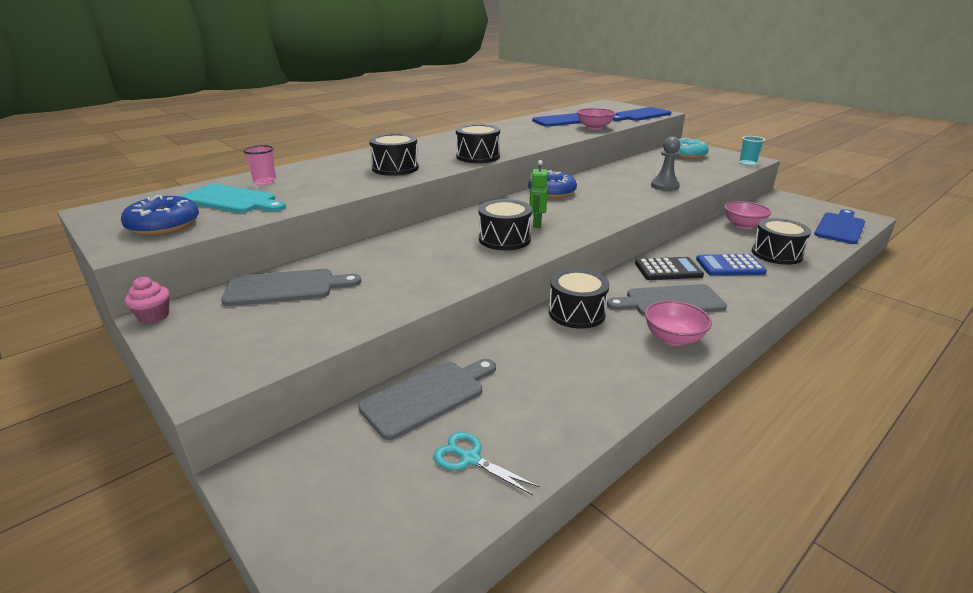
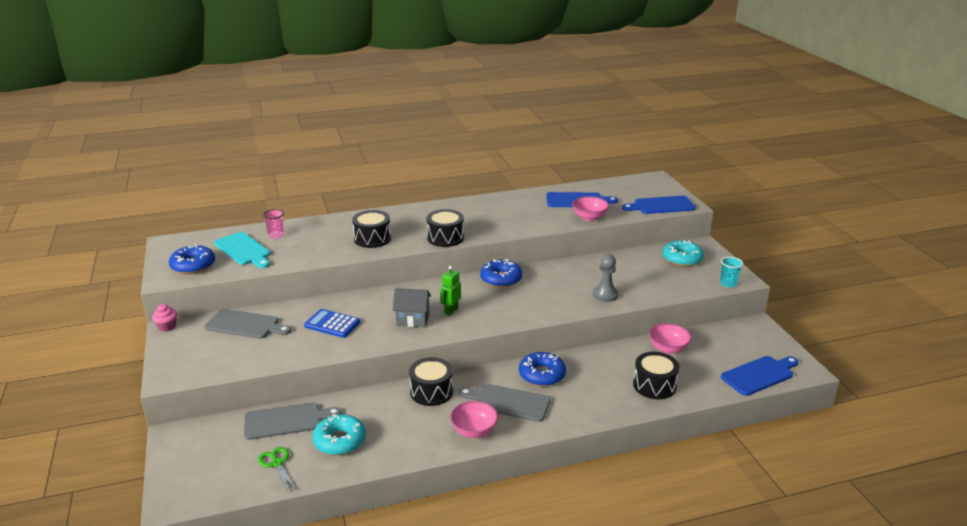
camera: 25 degrees right, 0 degrees up
turquoise scissors [434,432,540,495] -> green scissors [258,447,296,491]
black drum [479,199,532,250] -> grey house [393,288,431,327]
black calculator [635,257,704,280] -> blue donut [519,352,566,386]
blue calculator [696,254,767,276] -> blue calculator moved to [304,309,360,338]
none -> turquoise donut [313,414,366,455]

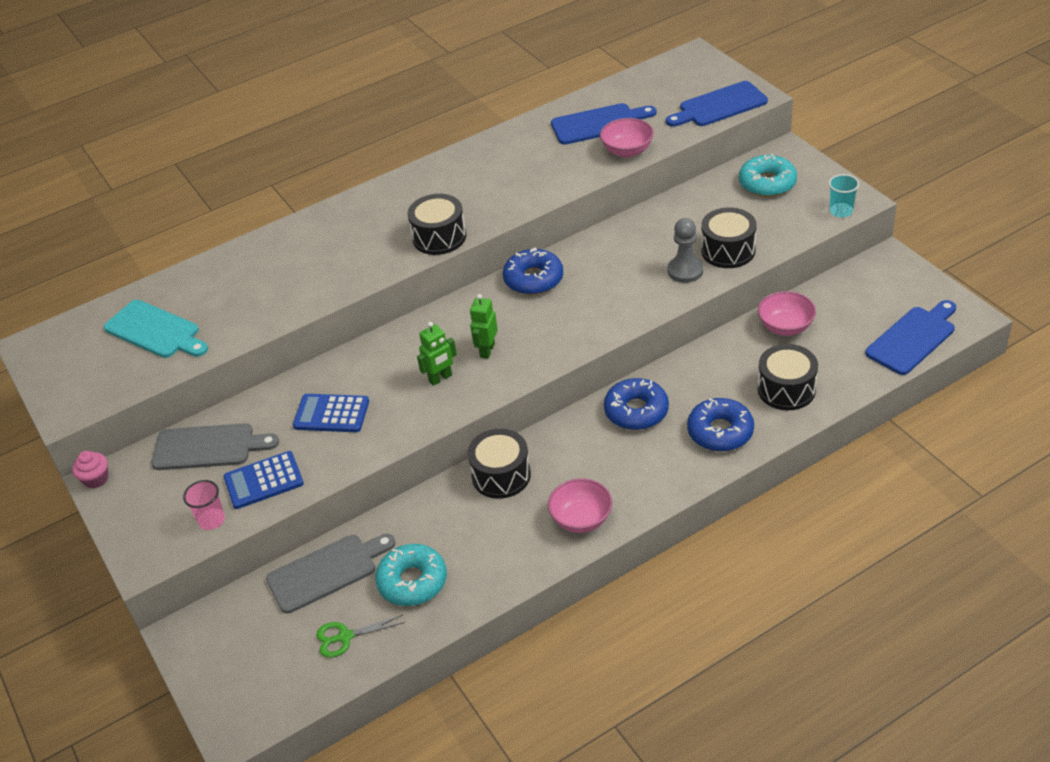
camera: 10 degrees left, 15 degrees up
blue donut [169,244,215,274] -> blue donut moved to [687,398,754,452]
green scissors [258,447,296,491] -> green scissors turned 60 degrees counterclockwise [316,615,405,658]
pink cup [263,209,285,239] -> pink cup moved to [183,480,225,530]
black drum [352,210,391,248] -> black drum moved to [701,207,757,268]
grey house [393,288,431,327] -> green robot [417,322,457,386]
grey cutting board [458,384,551,422] -> none
none -> blue calculator [224,451,304,509]

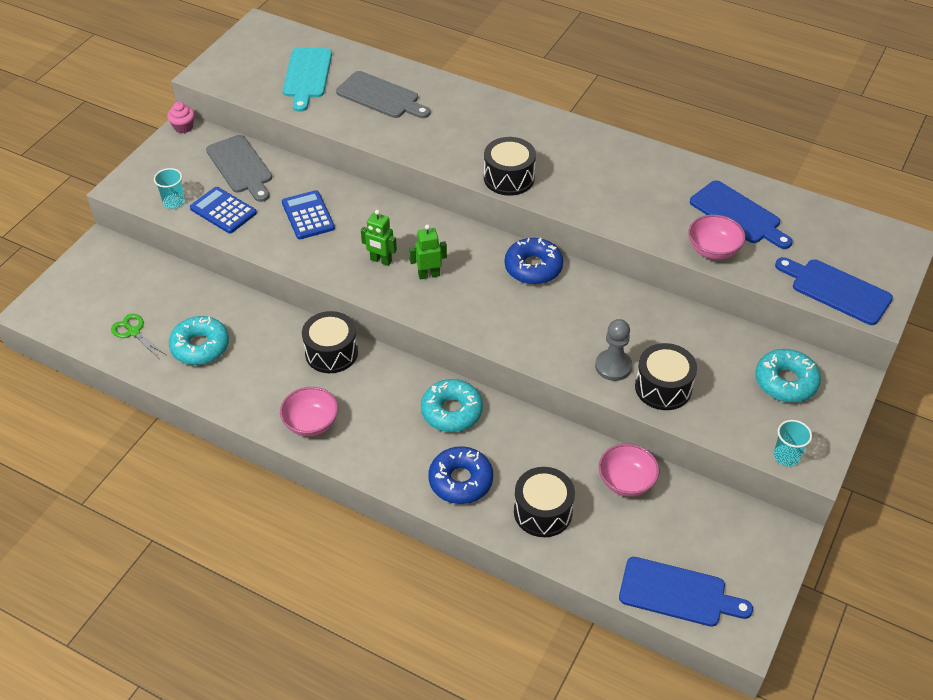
camera: 55 degrees right, 5 degrees up
pink cup [183,480,225,530] -> turquoise cup [154,168,185,209]
grey cutting board [266,534,396,614] -> grey cutting board moved to [336,71,430,118]
blue donut [604,378,669,430] -> turquoise donut [421,379,483,432]

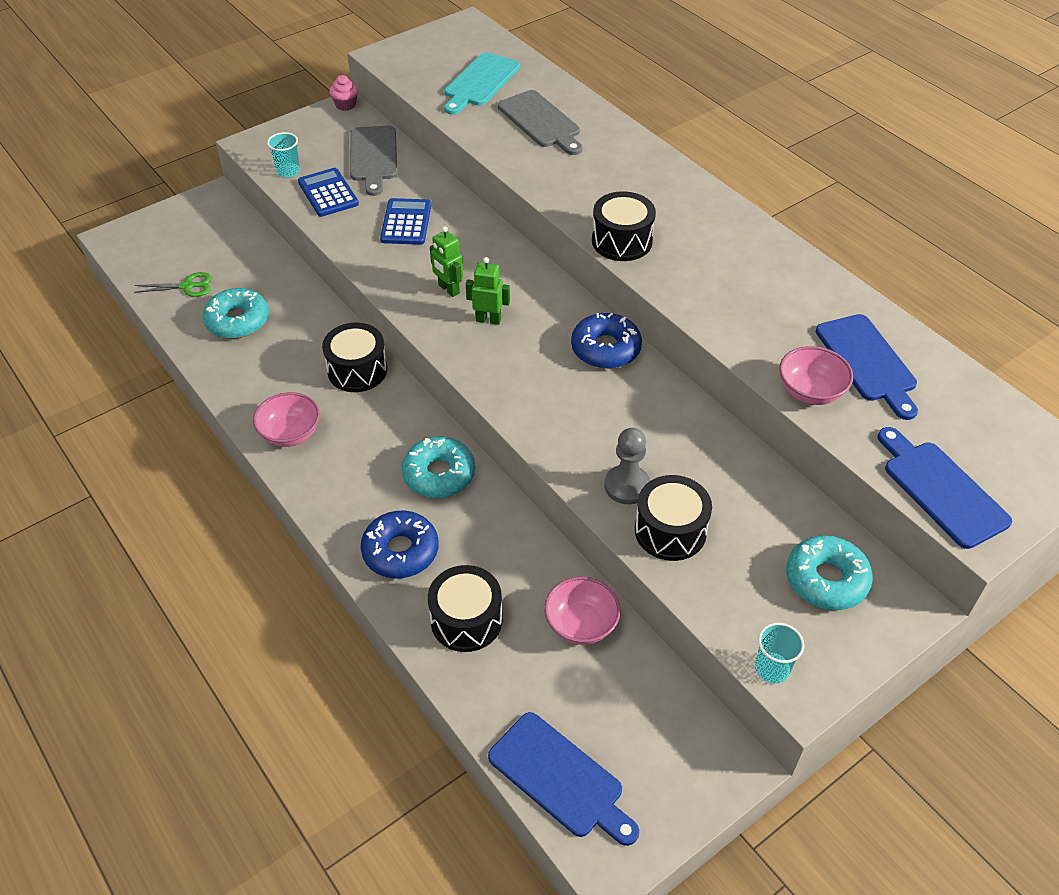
camera: 25 degrees right, 0 degrees up
green scissors [111,314,166,358] -> green scissors turned 105 degrees clockwise [134,272,212,297]

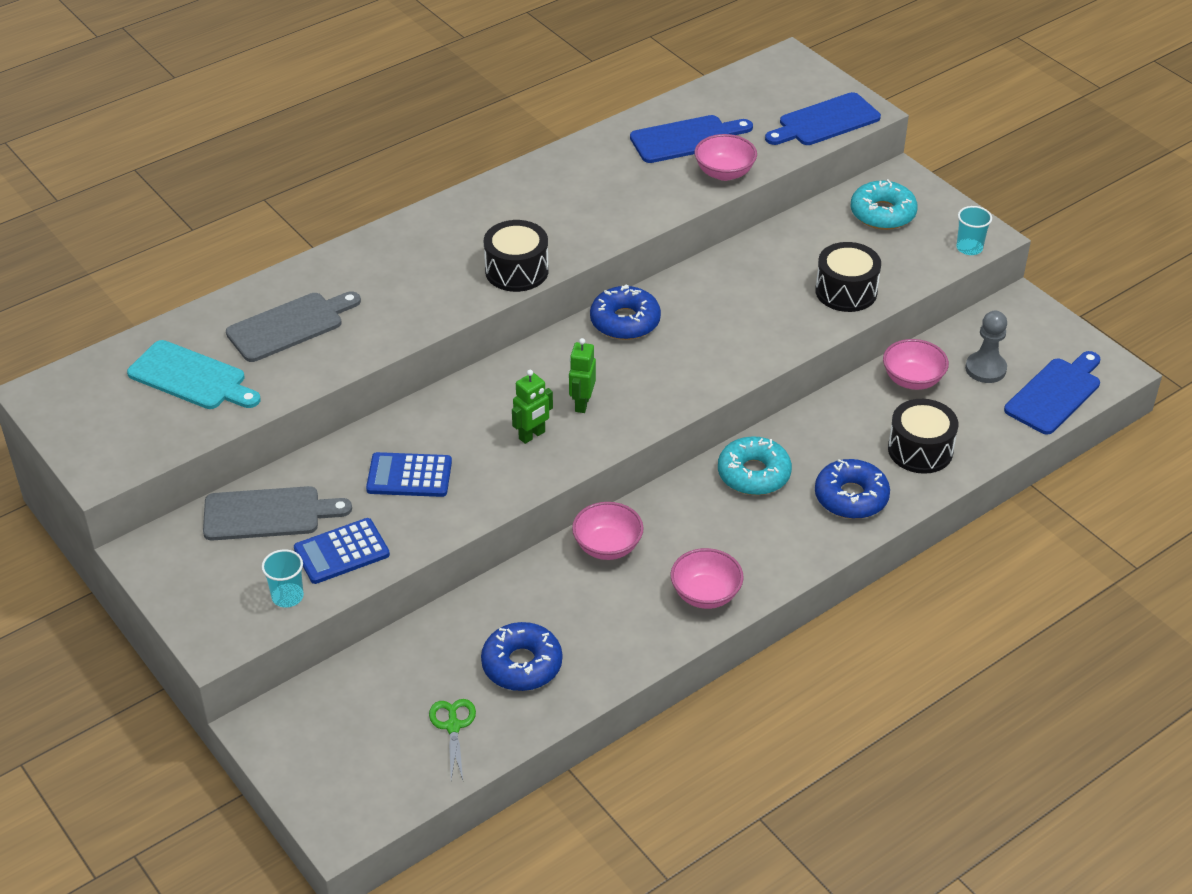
camera: 90 degrees left, 5 degrees down
turquoise donut [203,288,269,339] -> blue donut [481,622,562,691]
black drum [322,323,388,392] -> pink bowl [572,502,644,560]
pink cupcake [329,75,358,111] -> none
grey pawn [604,428,650,504] -> grey pawn moved to [965,311,1007,383]

